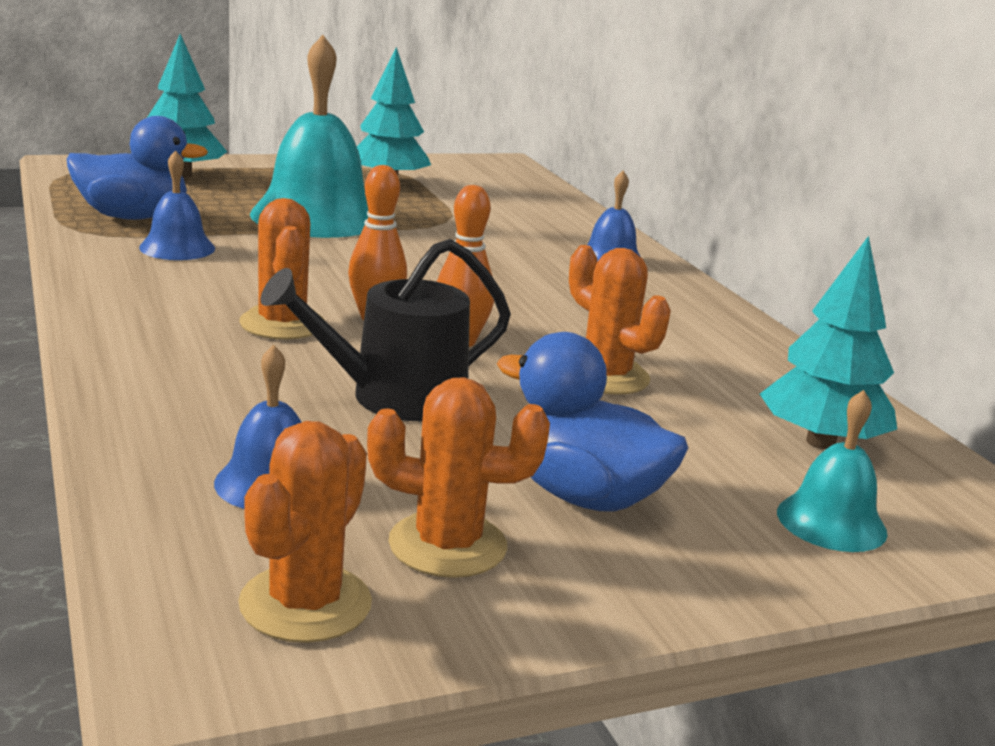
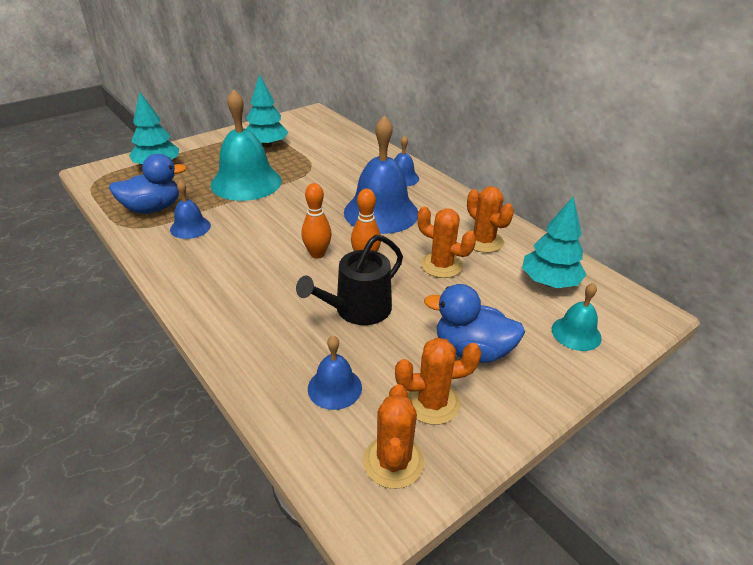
camera: 15 degrees left, 15 degrees up
orange cactus [239,198,324,339] -> orange cactus moved to [467,186,514,253]
none -> blue bell [344,115,418,234]

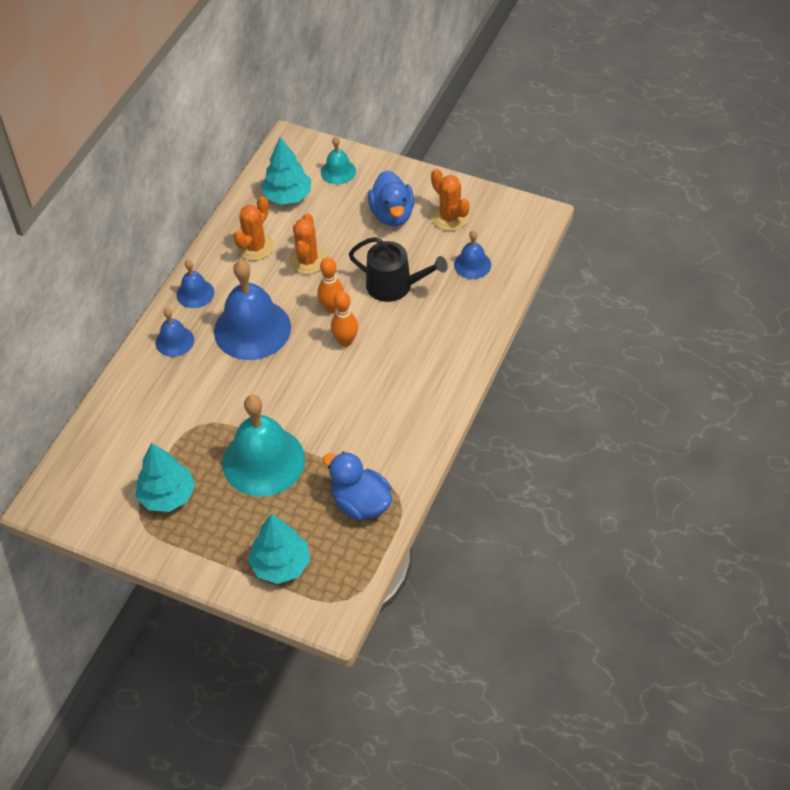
camera: 115 degrees left, 15 degrees up
blue bell [170,181,211,239] -> blue bell moved to [177,260,214,308]
orange cactus [363,384,425,489] -> none

